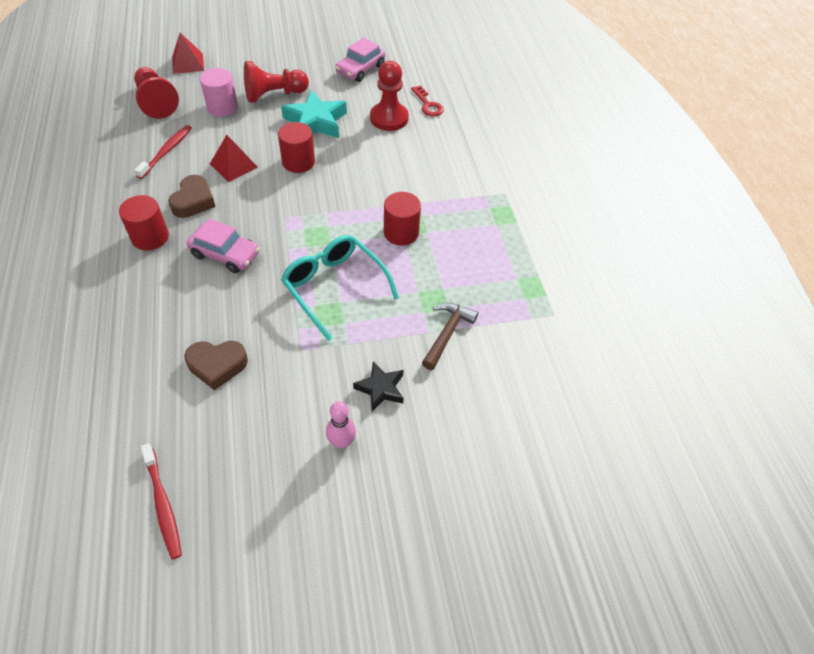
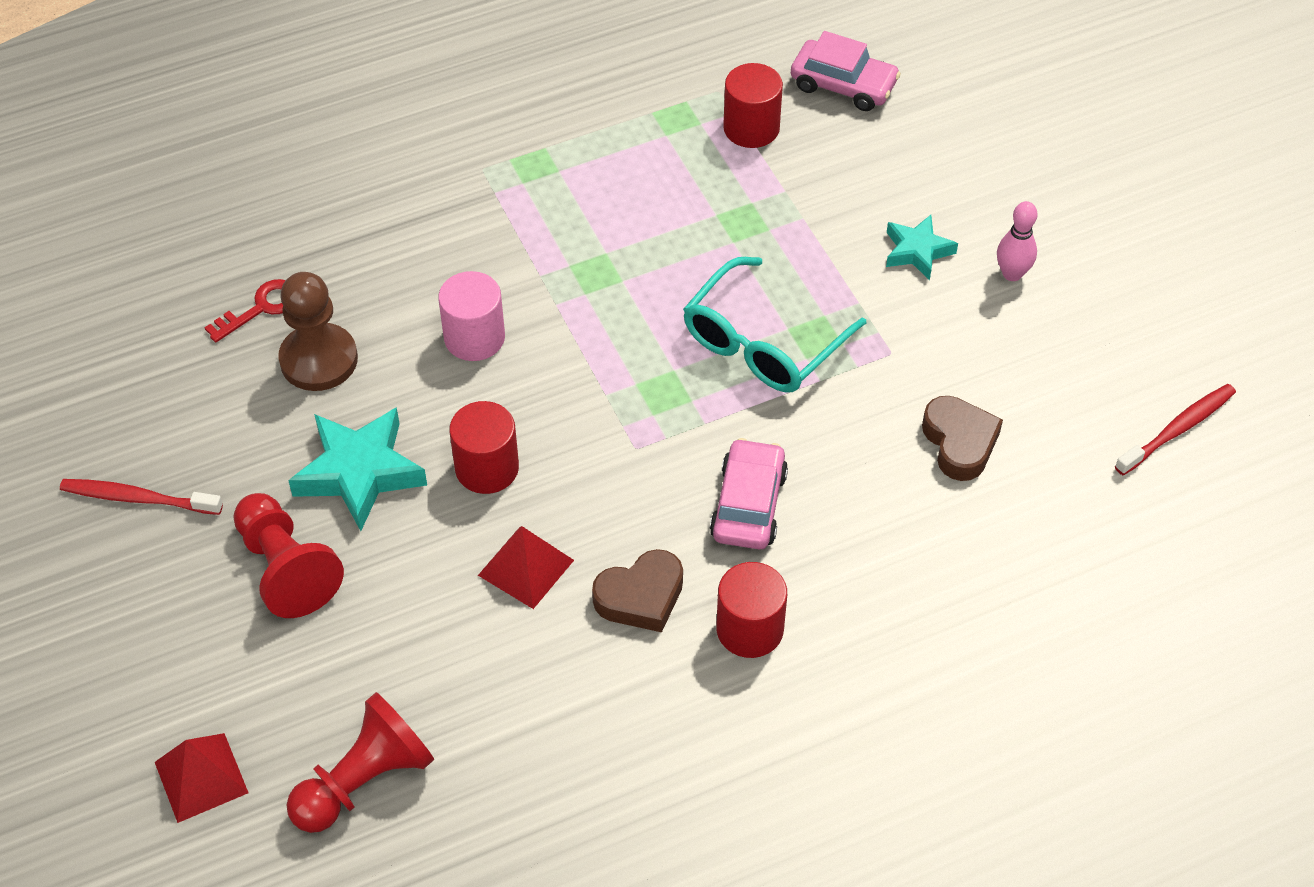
camera: 100 degrees left, 0 degrees up
red toothbrush [134,125,192,179] -> red toothbrush moved to [60,479,223,515]
brown heart [168,175,215,218] -> brown heart turned 150 degrees clockwise [592,549,683,632]
pink cylinder [200,68,238,116] -> pink cylinder moved to [438,271,505,361]
pink car [335,38,385,82] -> pink car moved to [791,31,901,111]
black star [353,361,404,412] -> turquoise star [886,215,958,280]
red pawn [370,61,409,131] -> brown pawn [278,272,358,391]
red cylinder [384,192,421,246] -> red cylinder moved to [723,63,783,148]
brown hammer [422,303,478,370] -> none

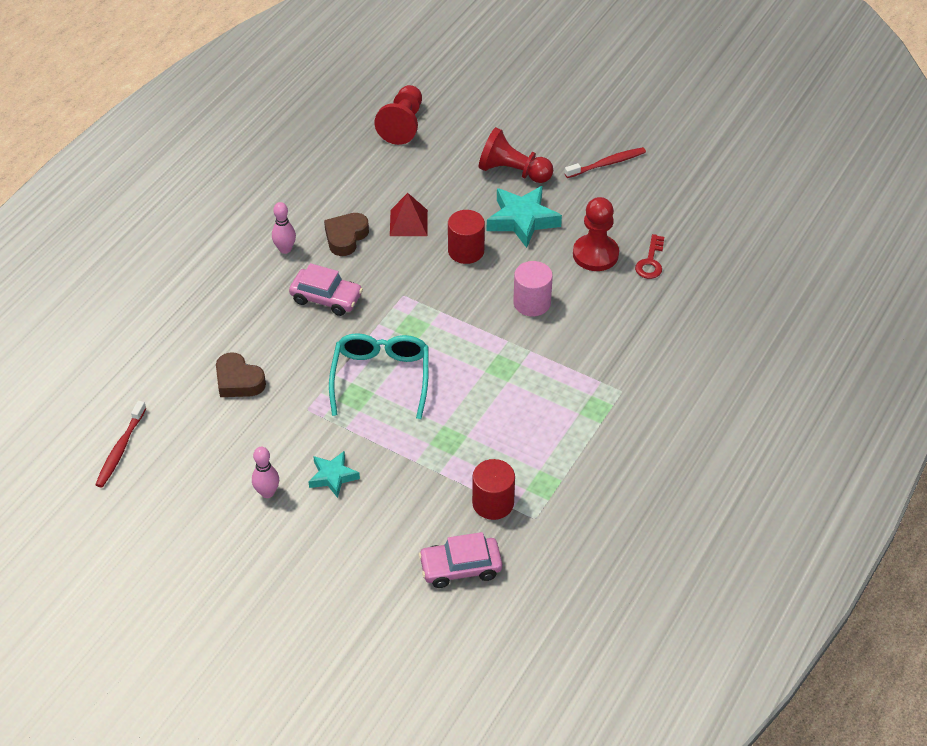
camera: 145 degrees right, 5 degrees down
red pyramid [155,733,248,823] -> none
brown pawn [278,272,358,391] -> red pawn [573,197,619,271]
pink car [710,438,788,549] -> pink car turned 45 degrees counterclockwise [289,263,363,316]
red cylinder [716,562,787,658] -> pink bowling pin [272,202,296,254]

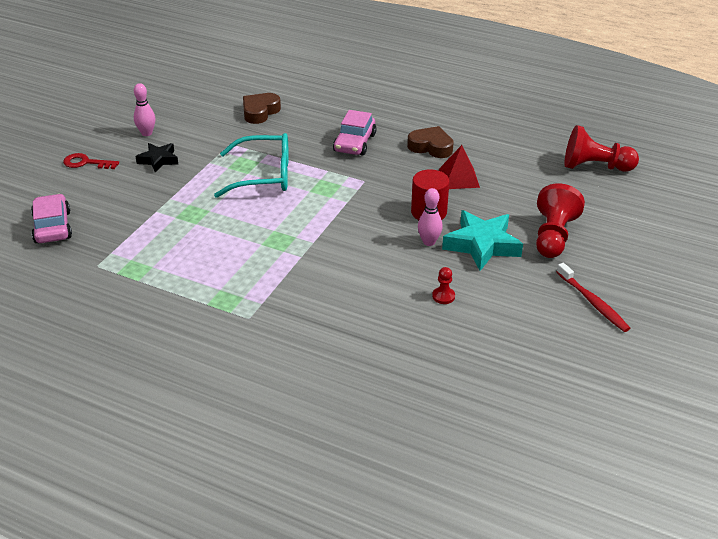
camera: 85 degrees right, 10 degrees down
red toothbrush [95,401,146,488] -> none
pink bowling pin [272,202,296,254] -> pink bowling pin moved to [418,188,443,246]
turquoise star [308,451,360,498] -> black star [135,143,178,172]
red cylinder [472,459,515,520] -> none
pink cylinder [513,261,553,316] -> none
red pawn [573,197,619,271] -> red pawn [432,267,455,304], size x0.45
red key [635,234,664,279] -> red key moved to [63,153,119,169]

